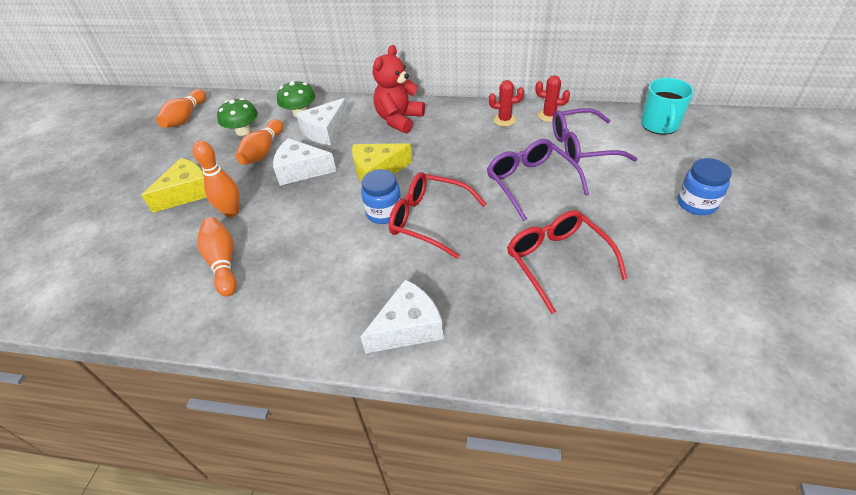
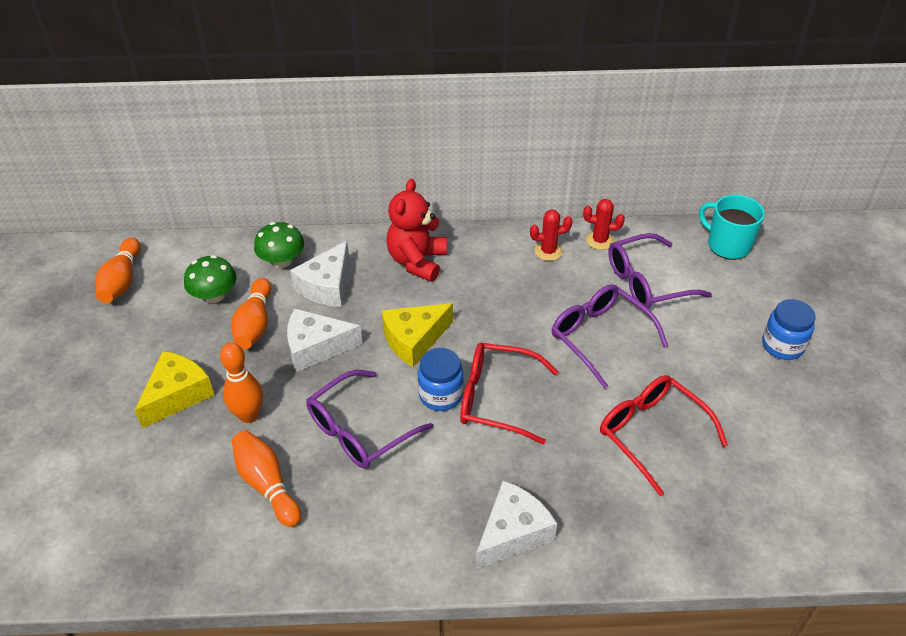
camera: 15 degrees left, 0 degrees up
turquoise mug [641,78,694,135] -> turquoise mug turned 135 degrees clockwise [699,195,765,260]
none -> purple glasses [306,370,433,469]

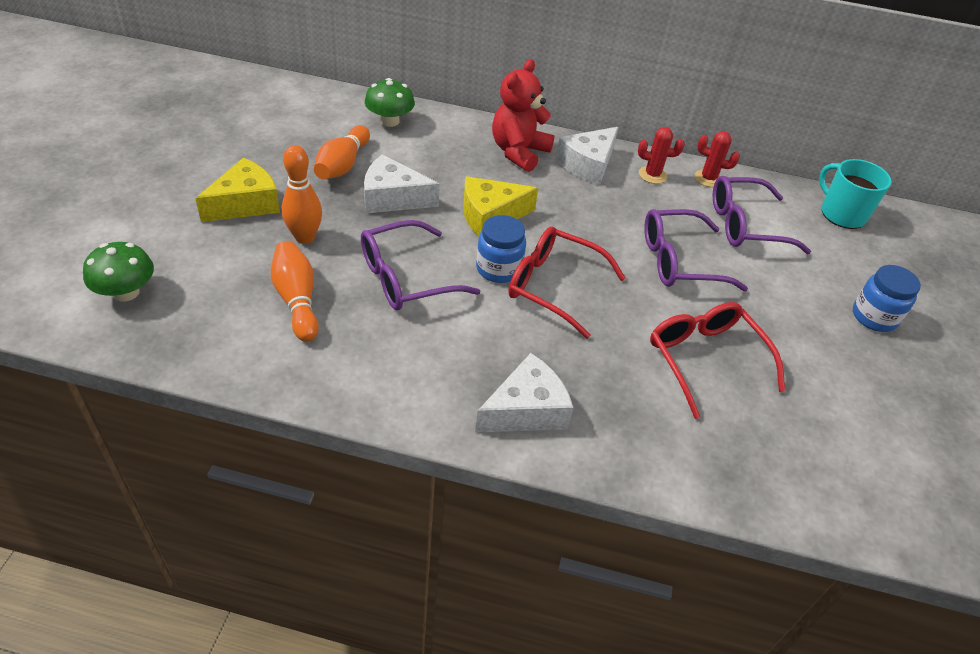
camera: 10 degrees right, 0 degrees up
orange bowling pin [95,238,141,303] -> none
green mushroom [184,255,237,303] -> green mushroom moved to [83,242,154,301]
white cheese [290,241,349,307] -> white cheese moved to [556,127,618,185]
purple glasses [552,284,668,389] -> purple glasses turned 75 degrees counterclockwise [644,209,748,291]

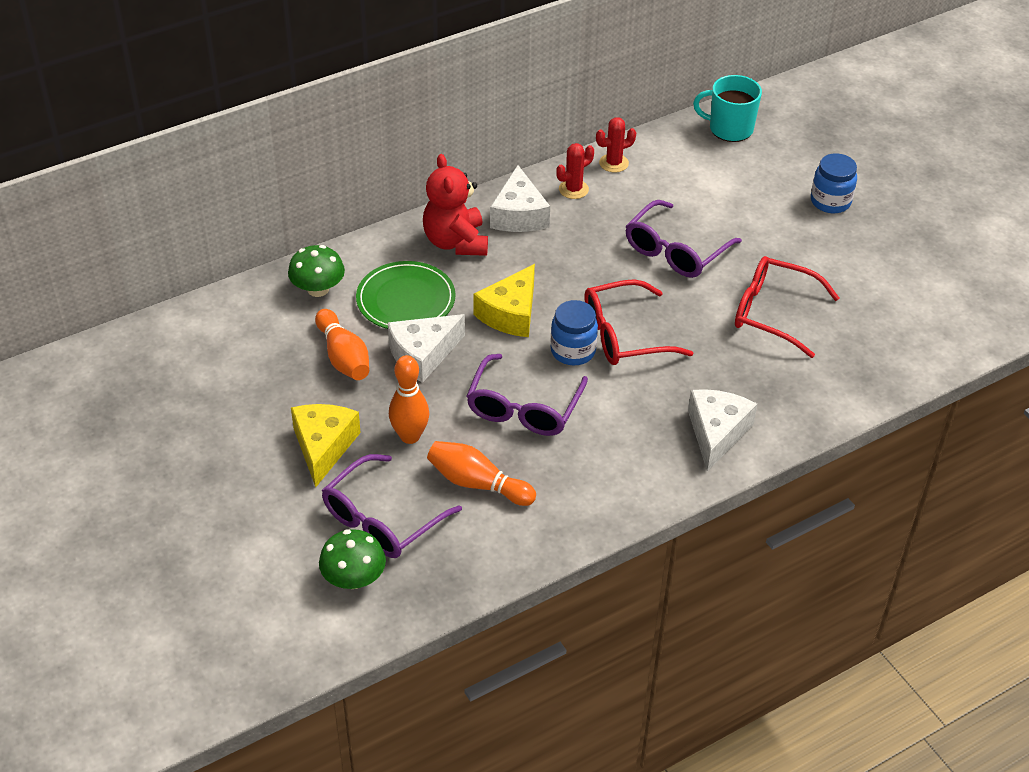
camera: 40 degrees left, 0 degrees up
purple glasses [713,176,811,254] -> purple glasses moved to [322,454,462,558]
none -> green plate [356,261,456,329]

